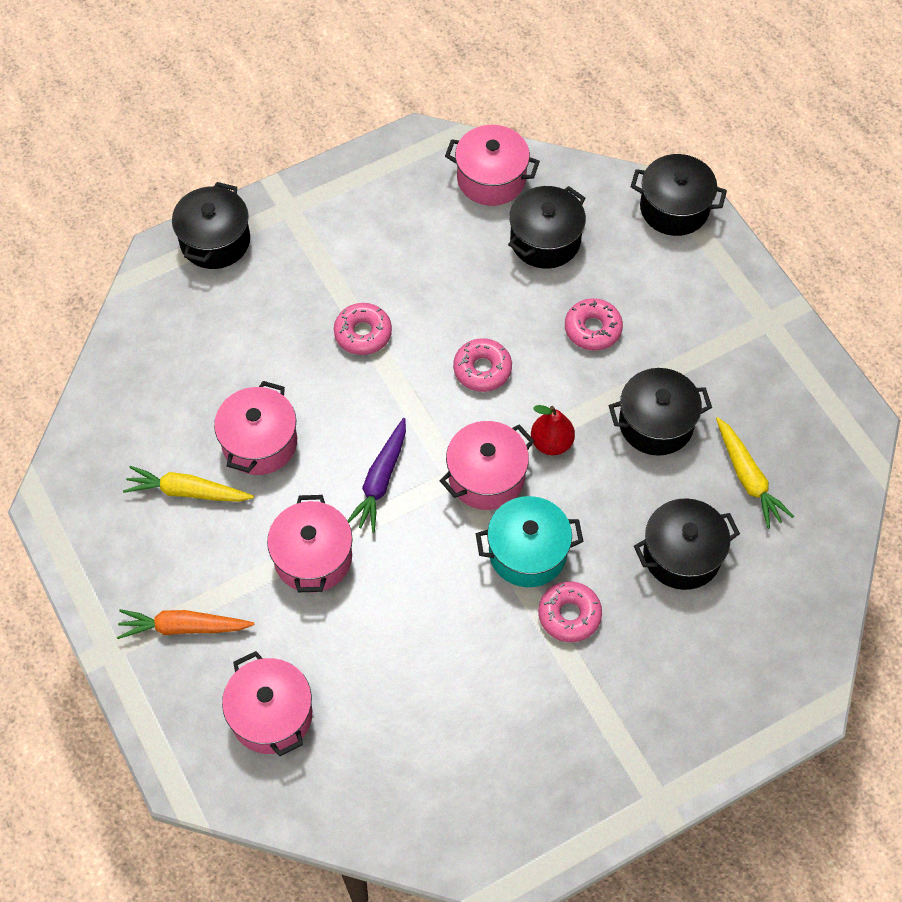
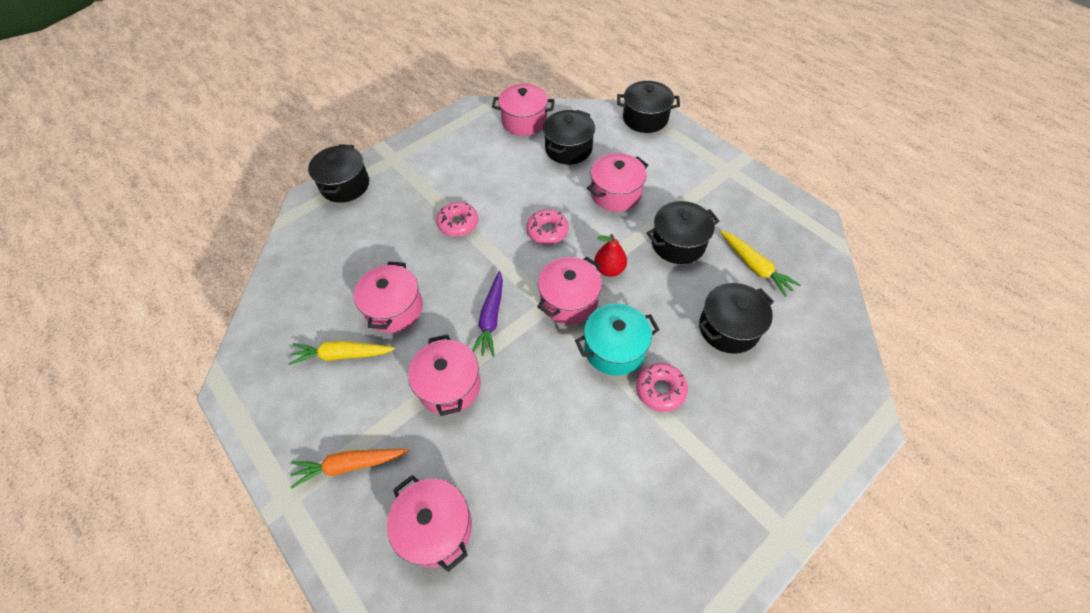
camera: 10 degrees left, 5 degrees down
pink donut [565,298,623,351] -> pink pot [587,153,648,212]

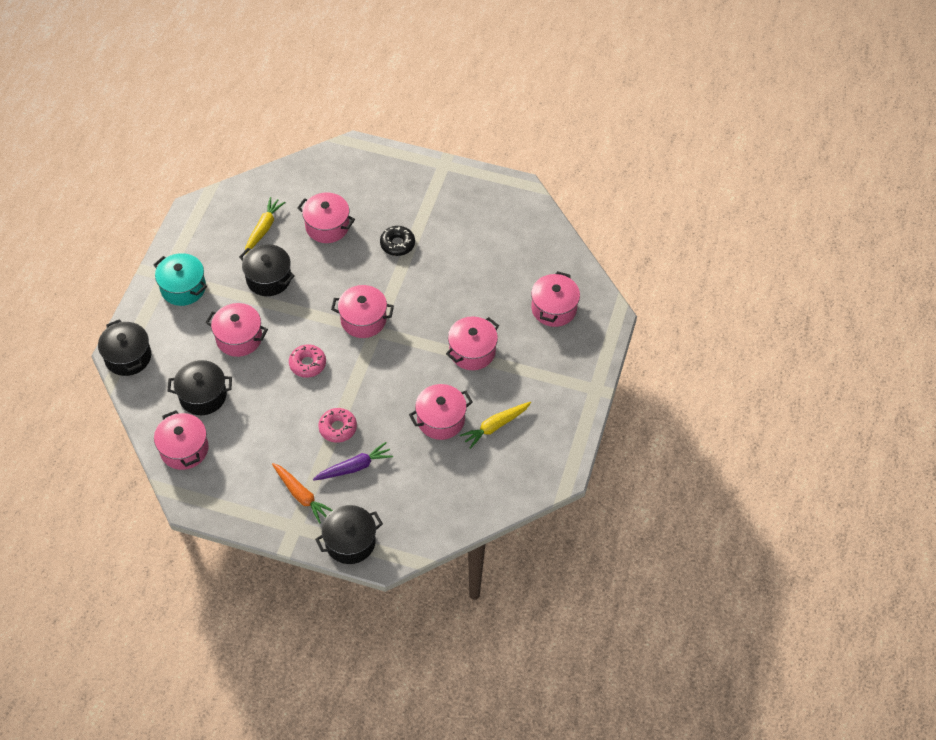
camera: 125 degrees left, 0 degrees up
yellow carrot [288,341,395,365] -> yellow carrot turned 90 degrees clockwise [460,402,531,449]
orange carrot [291,449,409,489] -> orange carrot moved to [272,463,333,524]
purple carrot [472,271,503,357] -> purple carrot moved to [313,442,393,480]
turquoise pot [575,303,659,376] -> turquoise pot moved to [154,253,207,306]
red pear [594,234,627,277] -> none
pink donut [636,363,688,412] -> black donut [380,226,415,256]
black pot [699,283,774,354] -> pink pot [297,193,355,243]

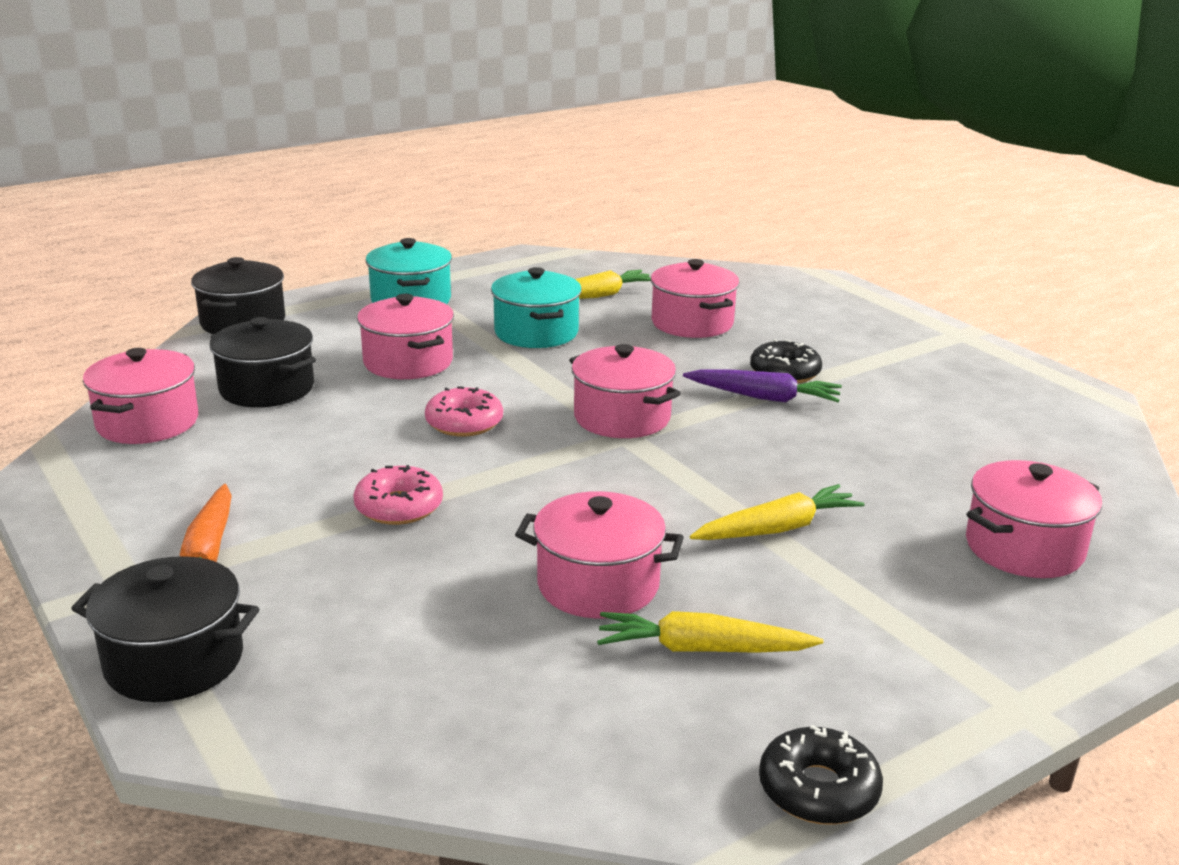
camera: 40 degrees right, 30 degrees down
black pot [239,244,295,296] -> turquoise pot [491,267,582,348]
purple carrot [313,442,393,480] -> purple carrot moved to [683,369,842,403]
pink pot [446,316,499,370] -> yellow carrot [690,484,864,540]
none -> black donut [759,725,883,825]

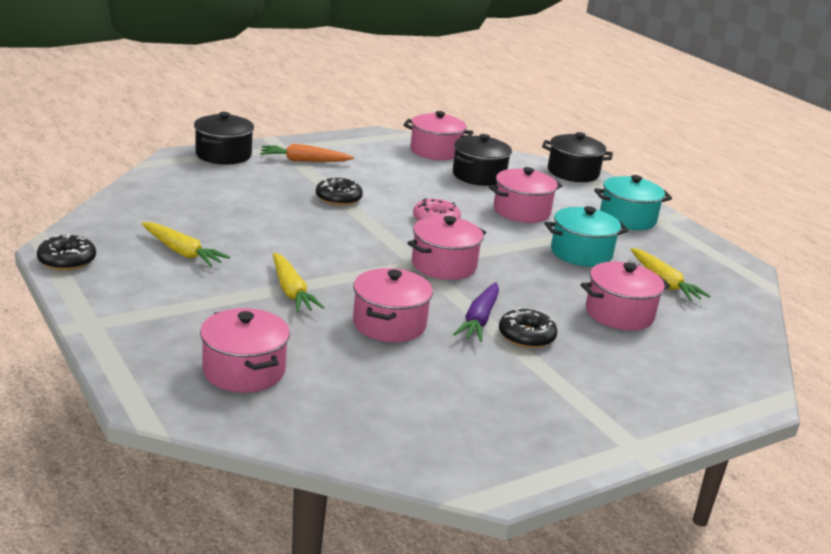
camera: 90 degrees right, 0 degrees up
pink donut [353,465,443,525] -> black donut [316,178,363,206]
pink pot [515,491,684,619] -> pink pot moved to [353,268,433,342]
yellow carrot [597,611,824,653] -> yellow carrot turned 120 degrees clockwise [141,222,230,267]

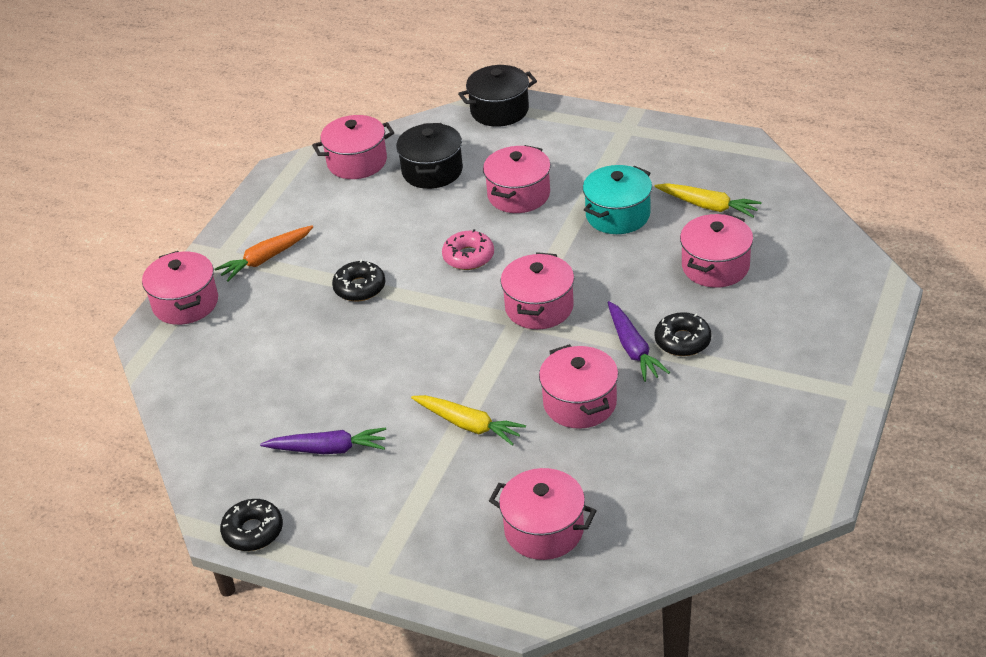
camera: 30 degrees left, 15 degrees up
yellow carrot [141,222,230,267] -> purple carrot [260,427,386,454]
black pot [194,112,254,164] -> pink pot [142,251,218,325]
turquoise pot [594,175,672,230] -> none

